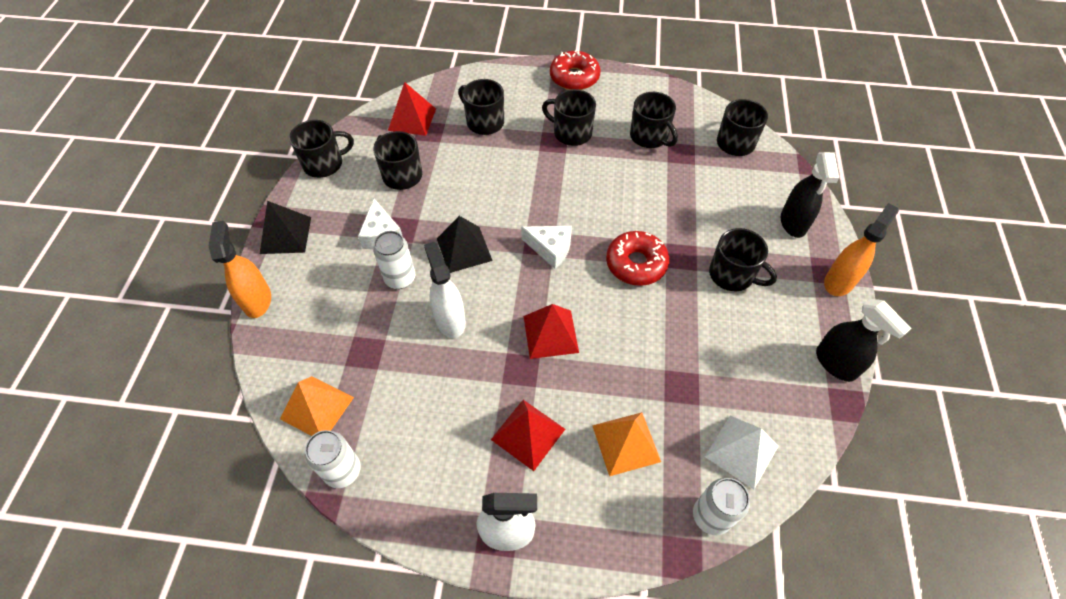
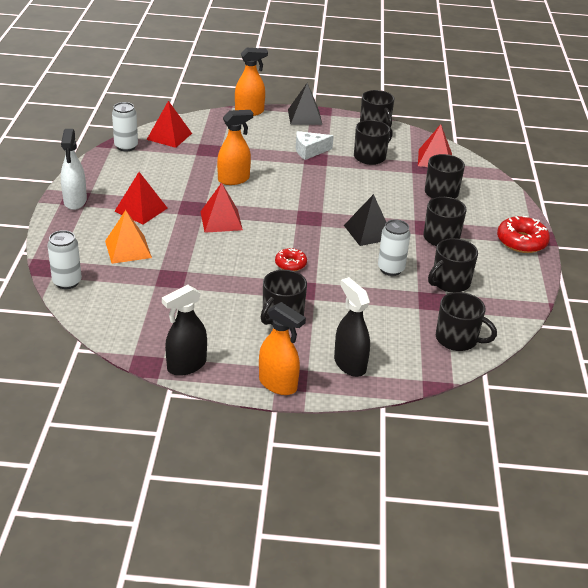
camera: 85 degrees right, 20 degrees down
orange pyramid [280,376,354,436] -> red pyramid [147,101,192,148]
white can [373,231,415,289] -> white can moved to [378,219,411,276]
white spray bottle [424,242,466,338] -> orange spray bottle [217,110,253,185]
black pyramid [437,216,493,273] -> black pyramid moved to [344,194,386,246]
white cheese [521,226,572,269] -> none
red donut [606,231,669,286] -> red donut [275,248,307,271], size x0.59
white pyramid [705,416,778,489] -> none
black spray bottle [781,152,839,238] -> black spray bottle turned 60 degrees clockwise [334,277,370,377]

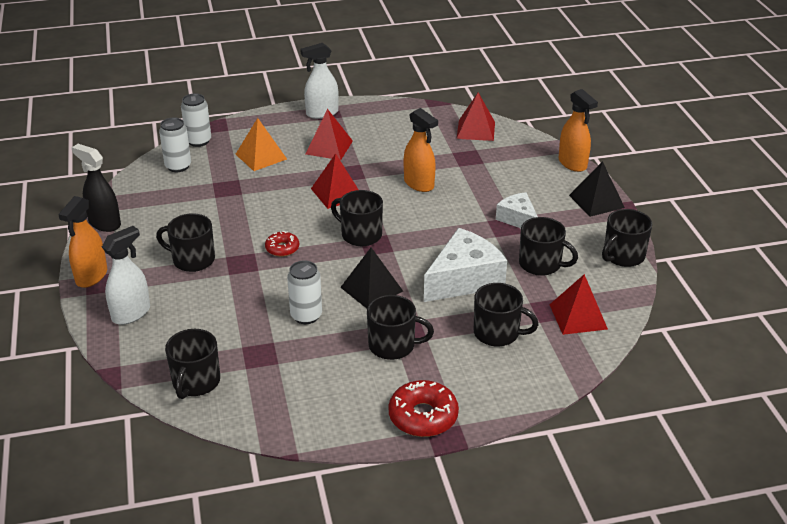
camera: 75 degrees right, 0 degrees up
white can [112,102,138,151] -> white can moved to [159,118,191,172]
black spray bottle [334,277,370,377] -> white spray bottle [102,226,150,325]
black mug [428,238,478,293] -> black mug moved to [331,190,383,246]
none -> white cheese [424,228,507,302]

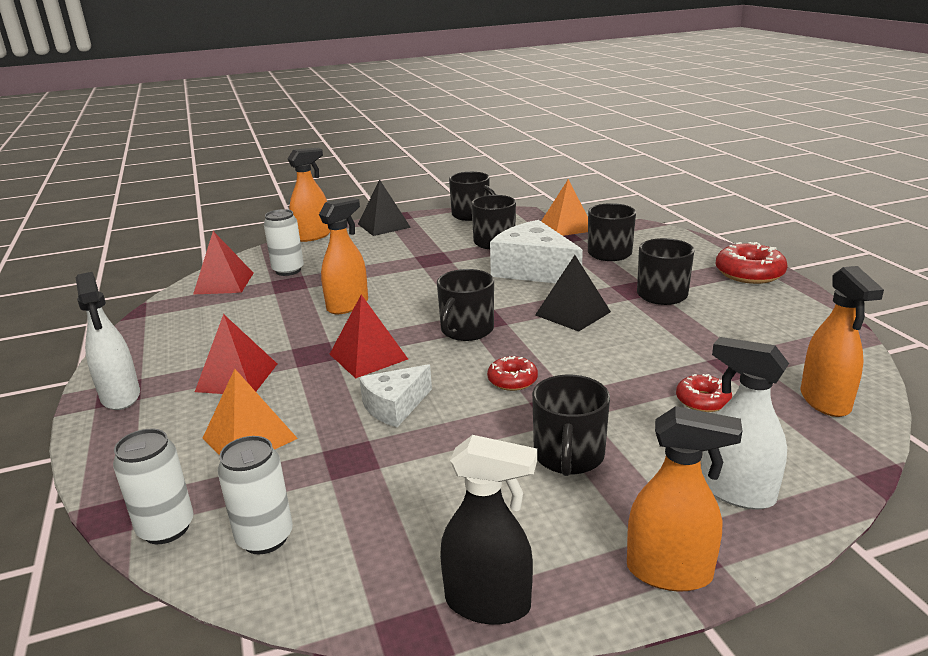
camera: 95 degrees left, 10 degrees down
black spray bottle [71,144,121,232] -> black spray bottle turned 105 degrees counterclockwise [440,435,537,625]
black mug [165,329,220,399] -> orange spray bottle [800,266,884,417]
white can [287,261,322,324] -> white can moved to [264,209,304,276]
white cheese [496,192,538,228] -> white cheese moved to [359,364,432,427]
red pyramid [549,274,608,335] -> orange pyramid [541,179,588,236]
none -> red donut [676,374,732,412]

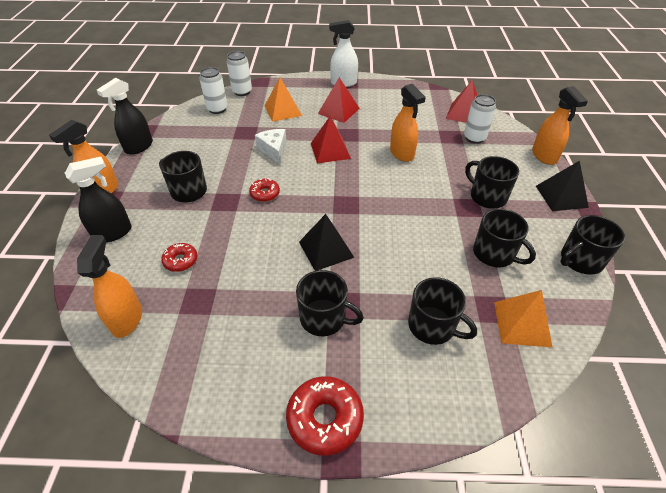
camera: 110 degrees right, 20 degrees up
black mug [437,269,494,341] -> black mug moved to [465,156,519,209]
white cheese [490,220,583,283] -> none
white spray bottle [702,337,789,509] -> black spray bottle [65,157,132,243]
orange spray bottle [800,266,884,417] -> orange spray bottle turned 75 degrees clockwise [77,235,142,338]

